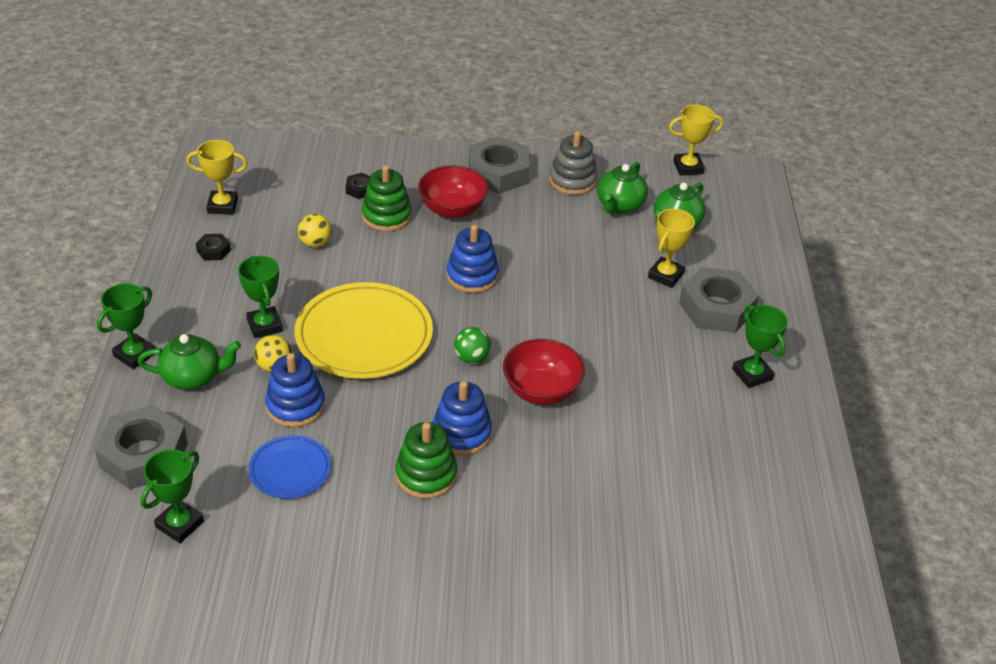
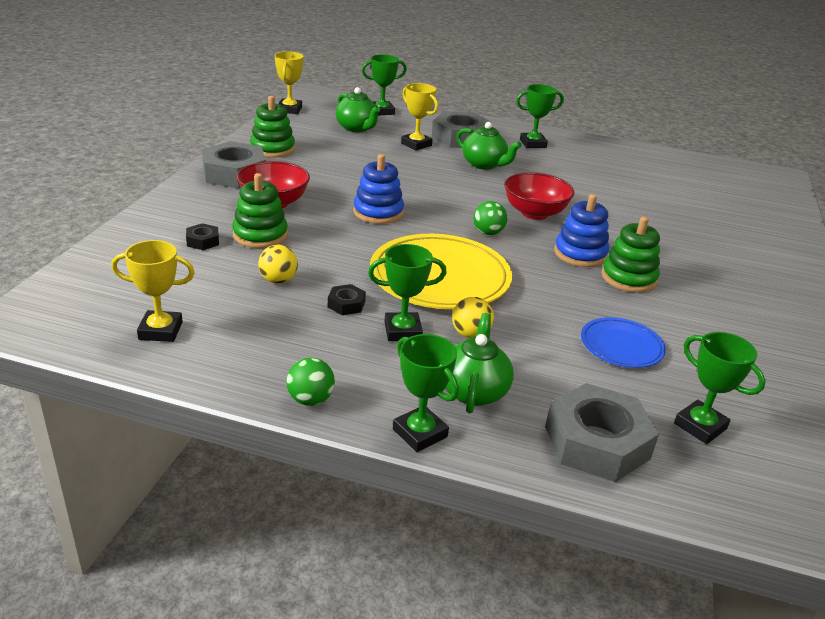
camera: 75 degrees left, 10 degrees down
yellow trophy [187,140,247,215] -> yellow trophy turned 75 degrees clockwise [111,240,195,342]
black nut [196,234,231,261] -> black nut moved to [328,284,366,315]
blue stacking toy [265,353,325,427] -> none
grey stacking toy [549,131,597,195] -> green stacking toy [250,96,295,158]
green teapot [597,162,648,214] -> green teapot moved to [456,122,521,170]
none -> green ball [287,357,335,406]
none -> green trophy [362,54,407,115]

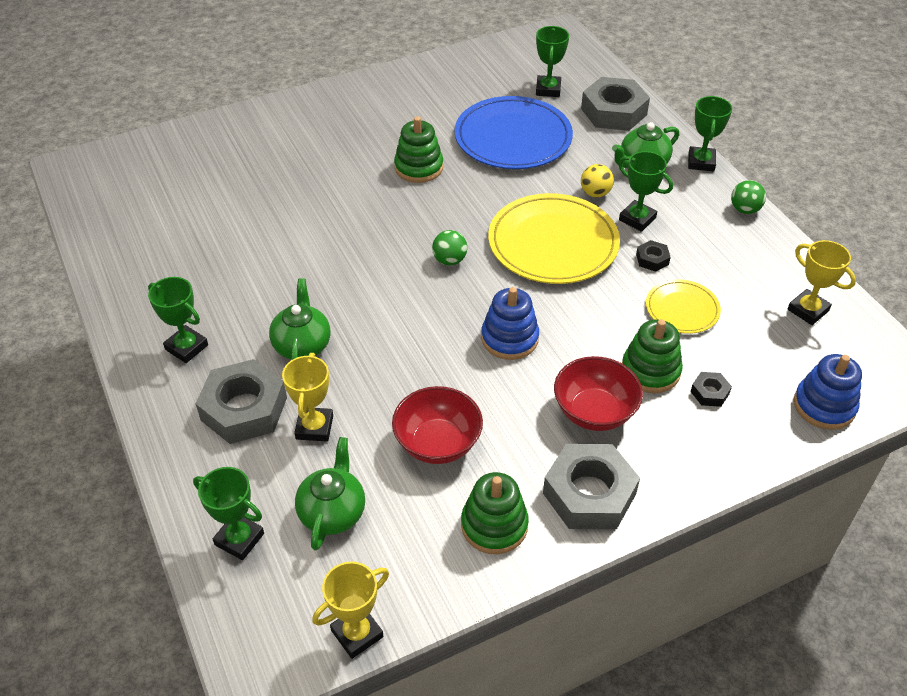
camera: 130 degrees left, 15 degrees up
yellow ball [258,245,298,284] -> yellow plate [646,279,721,334]
red bowl [504,173,574,220] -> red bowl moved to [392,386,483,464]
blue stacking toy [554,194,609,267] -> blue stacking toy moved to [794,354,862,430]
blue plate [581,317,666,368] -> blue plate [455,96,573,169], size x1.88

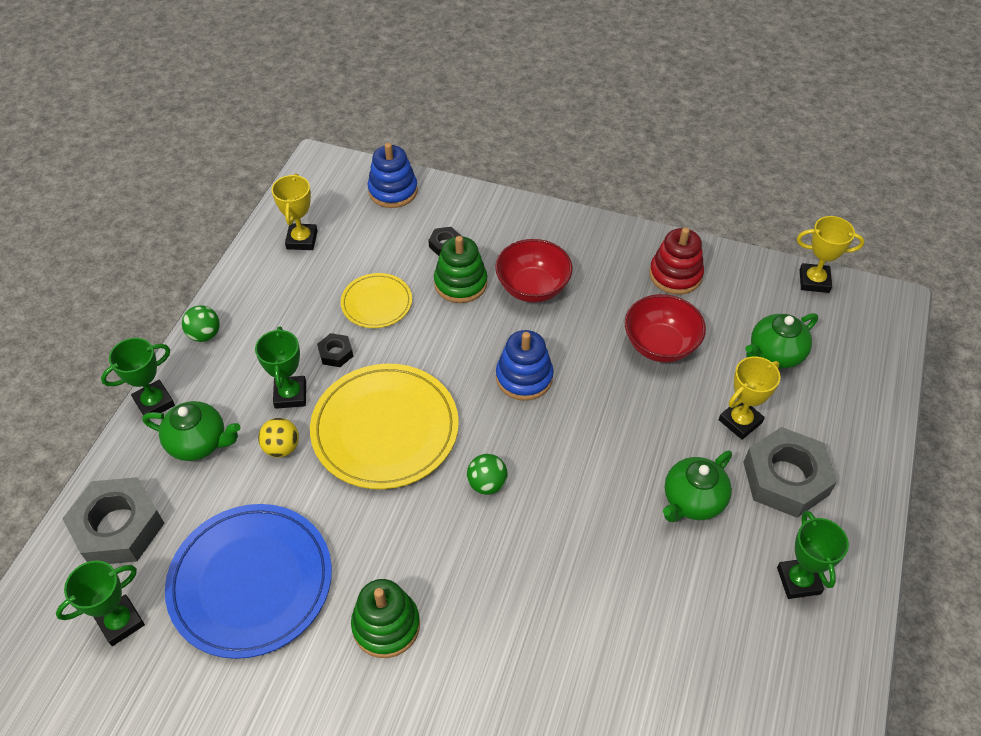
camera: 135 degrees left, 5 degrees up
green trophy [193,467,264,560] -> none
green stacking toy [461,472,529,554] -> red stacking toy [650,227,704,295]
grey nut [543,444,640,529] -> none

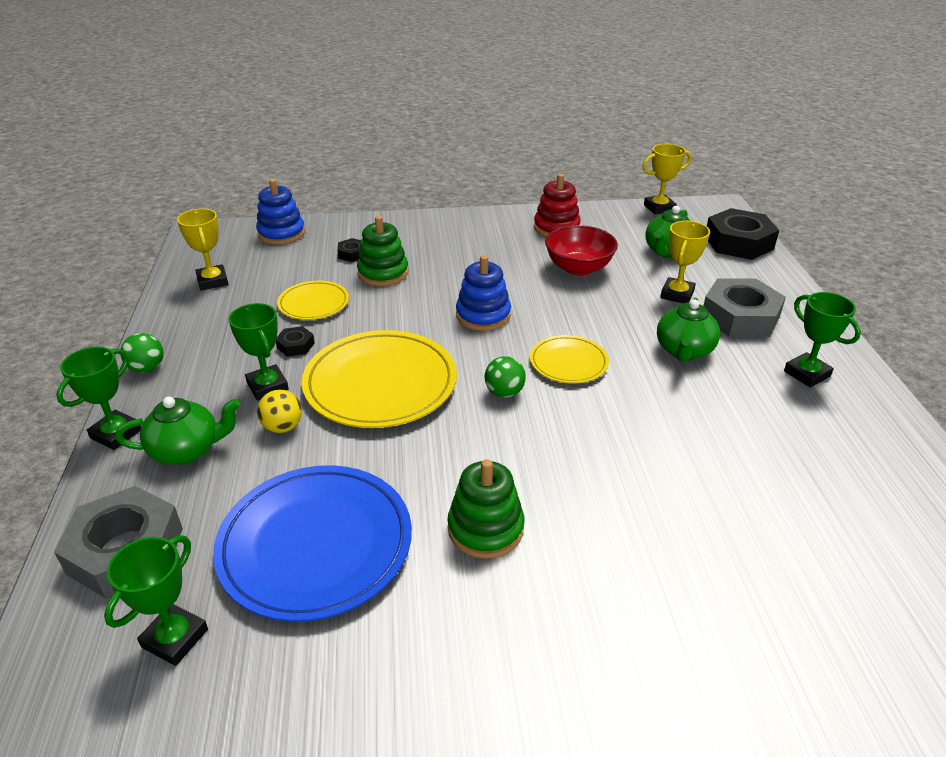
camera: 25 degrees left, 15 degrees down
red bowl [495,239,573,303] -> none
none -> yellow plate [530,335,609,383]
none -> black nut [707,208,779,260]

